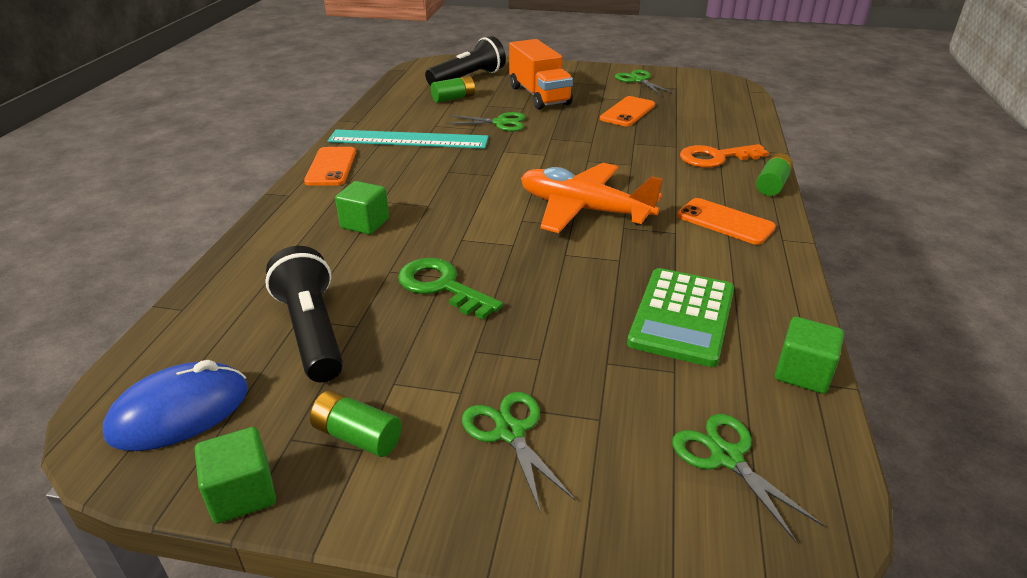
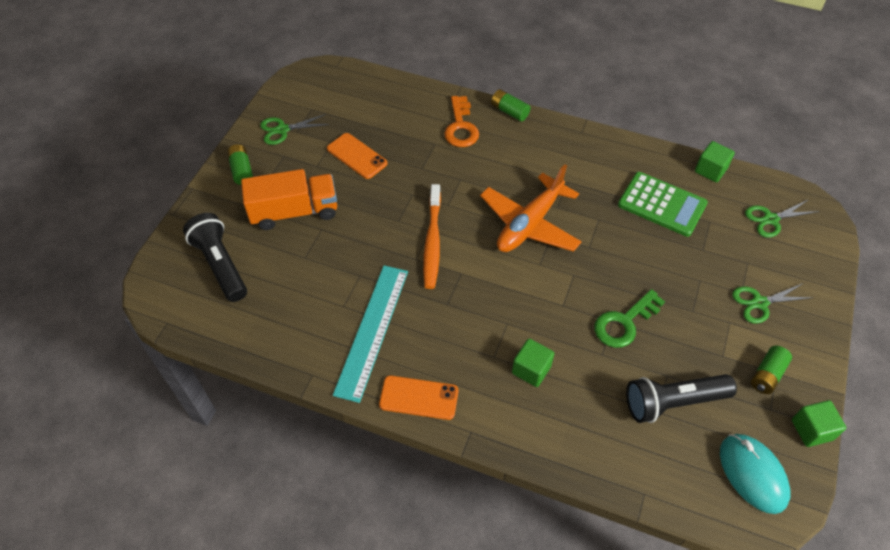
camera: 80 degrees left, 20 degrees up
blue mouse [103,360,248,451] -> turquoise mouse [720,434,790,514]
green battery [431,76,475,103] -> green battery moved to [227,144,253,185]
green scissors [447,112,526,131] -> none
orange phone [677,198,776,245] -> none
none -> orange toothbrush [423,184,441,289]

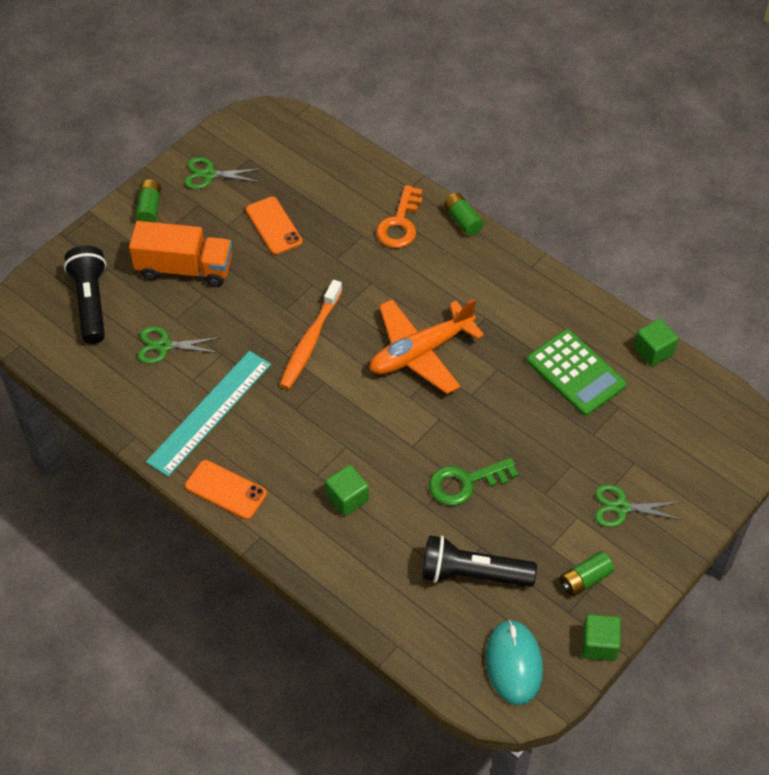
camera: 20 degrees right, 0 degrees up
green scissors [745,199,819,238] -> green scissors moved to [137,326,221,364]

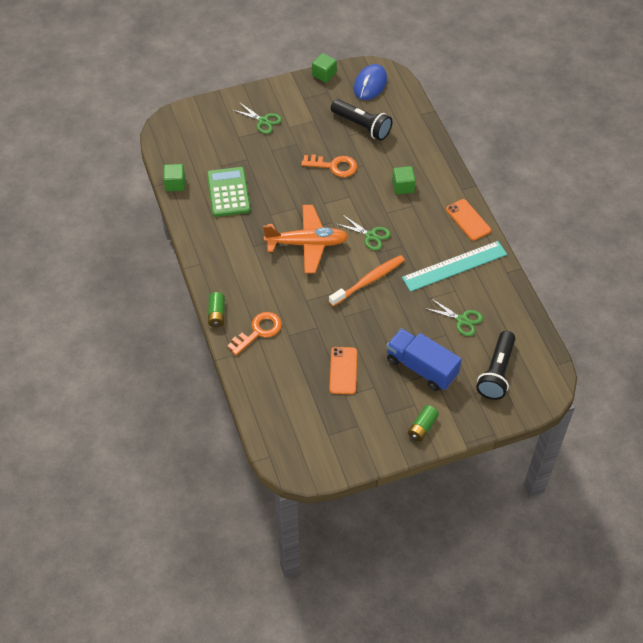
camera: 150 degrees left, 0 degrees up
orange truck [129,221,232,287] -> blue truck [386,328,462,391]
green scissors [184,157,260,189] -> green scissors moved to [337,214,391,251]
green key [429,458,519,506] -> orange key [301,154,357,177]
turquoise mouse [486,620,543,705] -> blue mouse [353,64,387,100]
green battery [560,551,614,597] -> none

